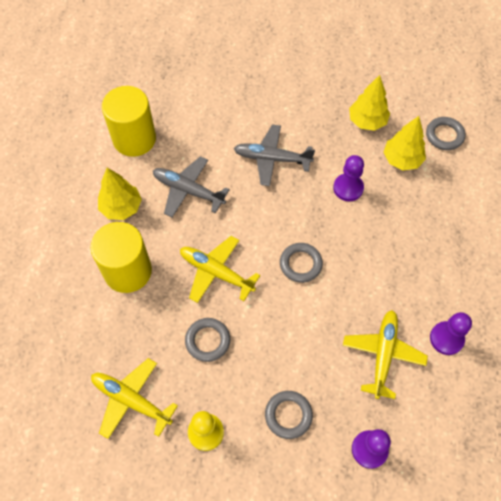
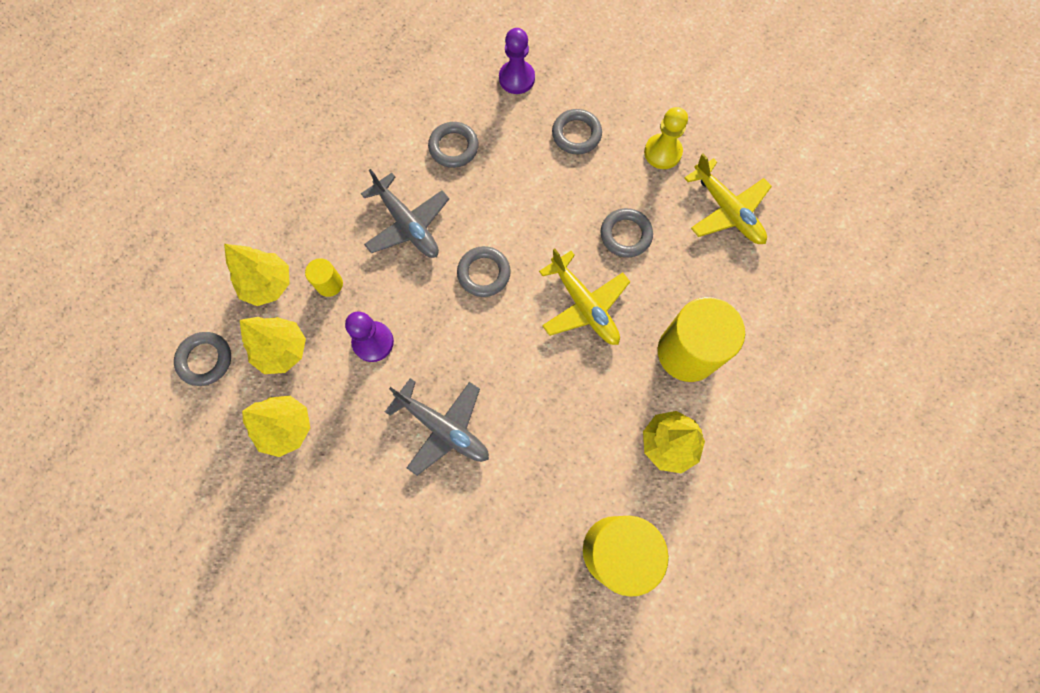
camera: 155 degrees left, 10 degrees up
grey plane [153,156,230,217] -> grey plane moved to [361,169,449,258]
yellow plane [343,310,428,399] -> grey ring [428,122,479,168]
purple pawn [430,312,472,355] -> none
none -> yellow tree [224,244,290,306]
none -> yellow cylinder [305,258,343,297]

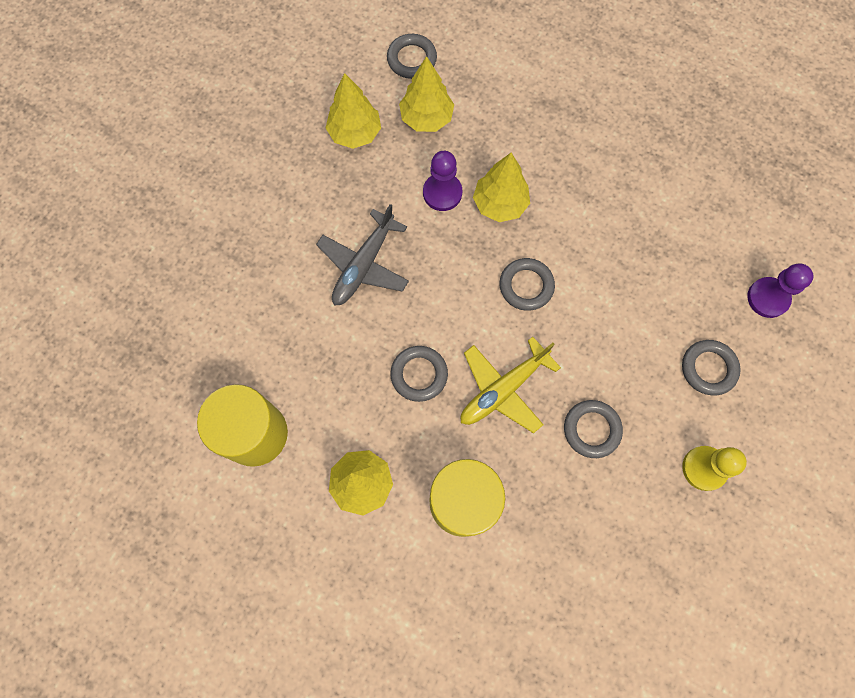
camera: 85 degrees right, 0 degrees up
yellow tree [224,244,290,306] -> yellow tree moved to [473,153,530,222]
yellow cylinder [305,258,343,297] -> none
grey plane [361,169,449,258] -> none
grey ring [428,122,479,168] -> grey ring moved to [390,346,448,402]
yellow plane [684,154,772,244] -> none

